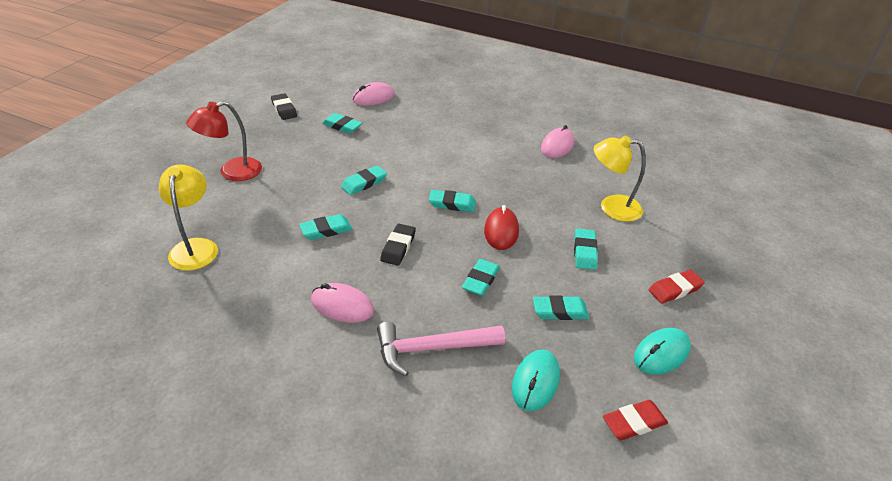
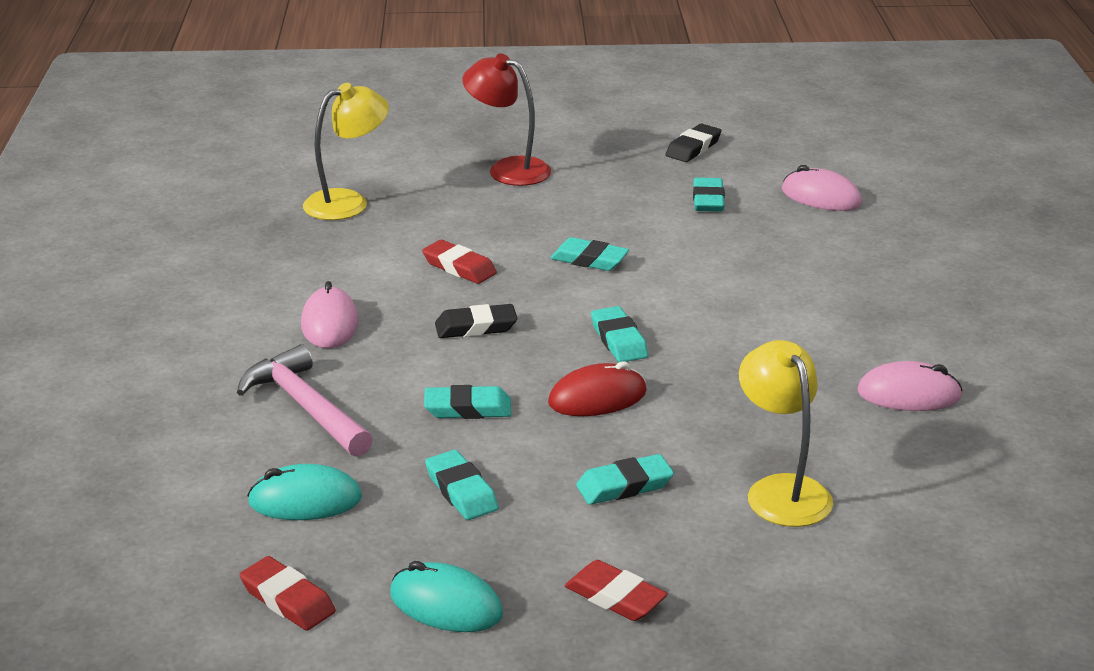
camera: 65 degrees right, 10 degrees down
turquoise eraser [299,214,353,240] -> red eraser [422,240,497,284]

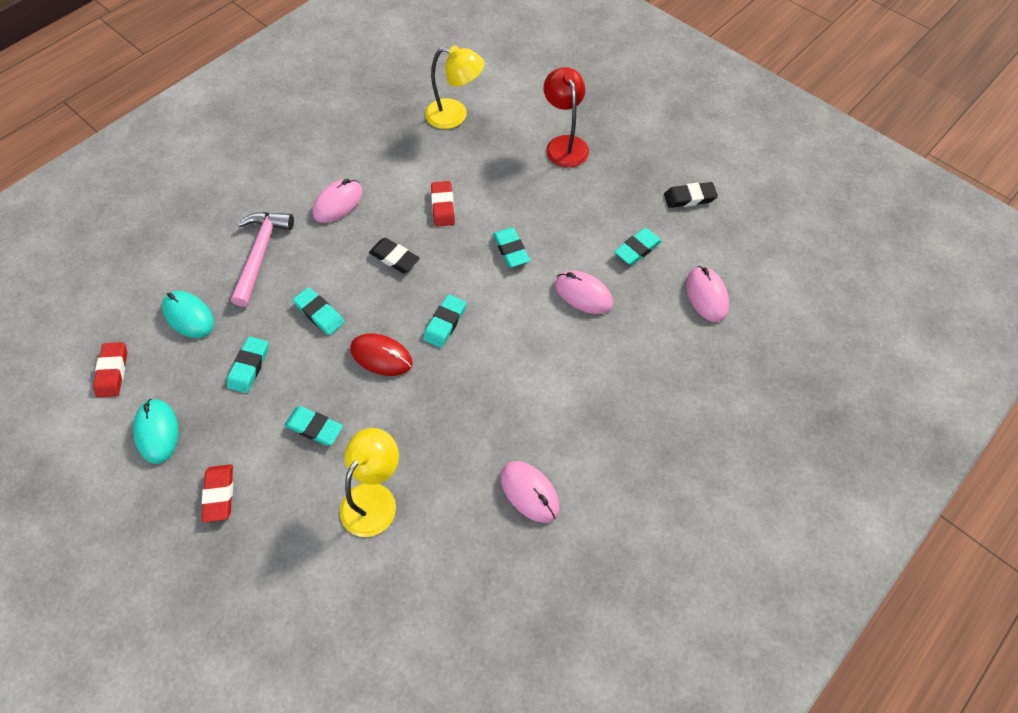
camera: 45 degrees right, 30 degrees up
none -> pink mouse [555,271,613,314]

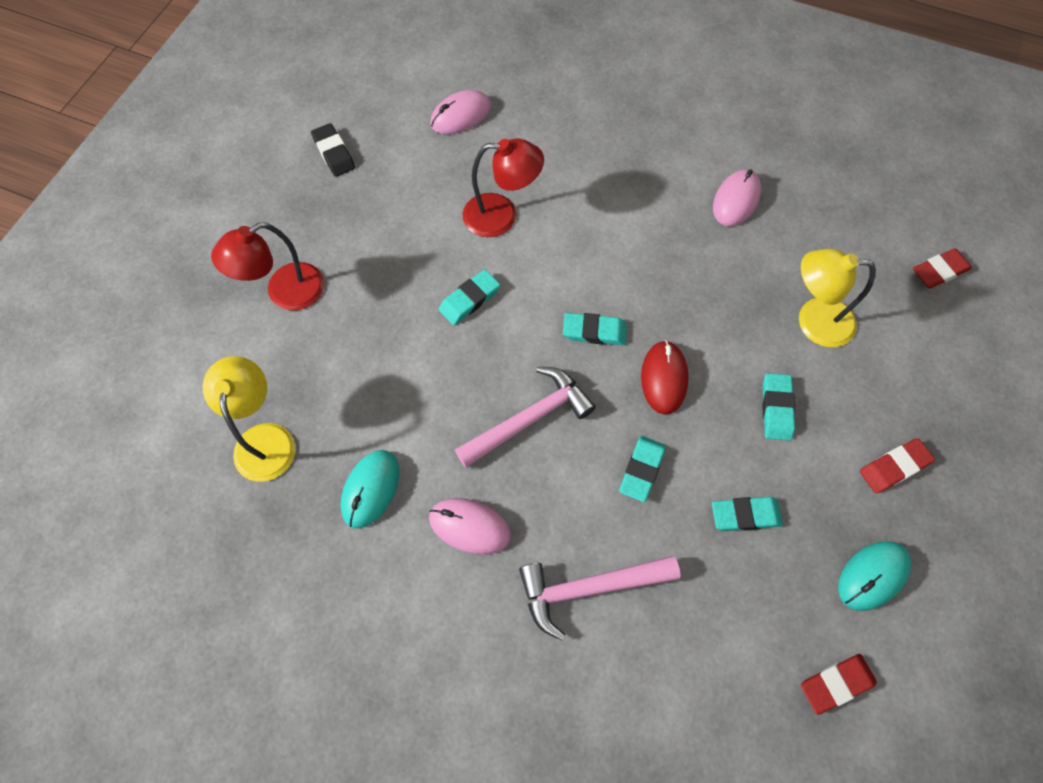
camera: 110 degrees left, 5 degrees up
turquoise mouse [162,291,214,338] -> turquoise mouse moved to [341,450,399,529]
black eraser [369,238,420,273] -> pink hammer [455,367,596,468]
red eraser [431,181,455,226] -> red eraser moved to [913,248,972,289]
pink mouse [555,271,613,314] -> red lamp [463,138,544,237]
turquoise eraser [614,228,662,265] -> none

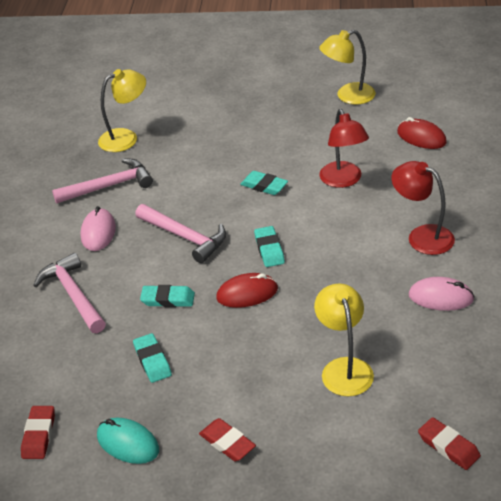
camera: 75 degrees right, 25 degrees down
red lamp [211,222,324,311] -> red lamp moved to [391,161,455,255]
black eraser [311,123,355,177] -> yellow lamp [319,30,376,105]
turquoise mouse [341,450,399,529] -> pink hammer [52,158,153,204]
pink mouse [430,90,491,134] -> red mouse [397,117,447,149]
turquoise eraser [762,373,795,441] -> none
red eraser [801,654,877,715] -> red eraser turned 45 degrees clockwise [21,406,55,459]

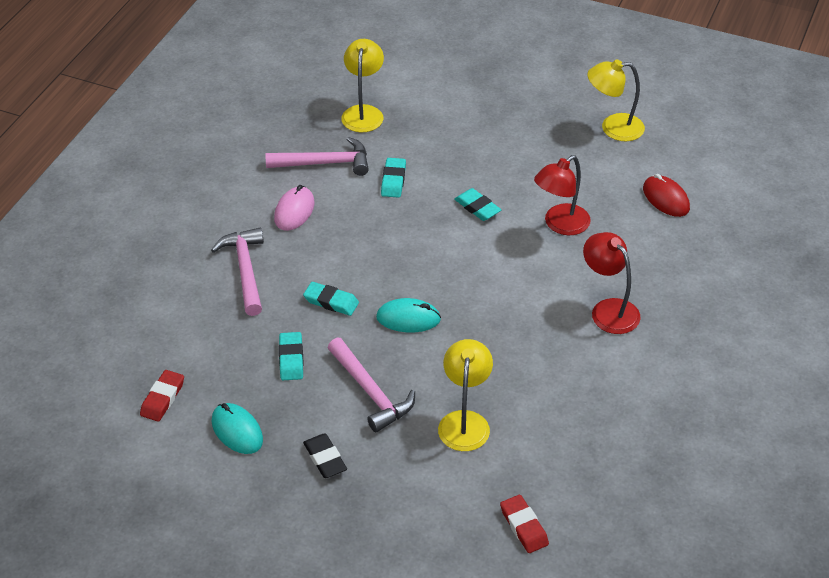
camera: 15 degrees right, 5 degrees up
yellow lamp [98,69,146,152] -> yellow lamp turned 75 degrees counterclockwise [341,39,384,132]
pink hammer [135,204,226,263] -> pink hammer moved to [328,338,415,432]
red eraser [199,418,256,461] -> black eraser [303,433,347,478]
red mouse [216,273,278,308] -> turquoise mouse [376,298,441,332]
turquoise eraser [254,226,285,267] -> turquoise eraser moved to [381,158,406,198]
red lamp [319,109,369,188] -> red lamp turned 45 degrees clockwise [534,155,591,235]
pink mouse [408,277,475,311] -> none

